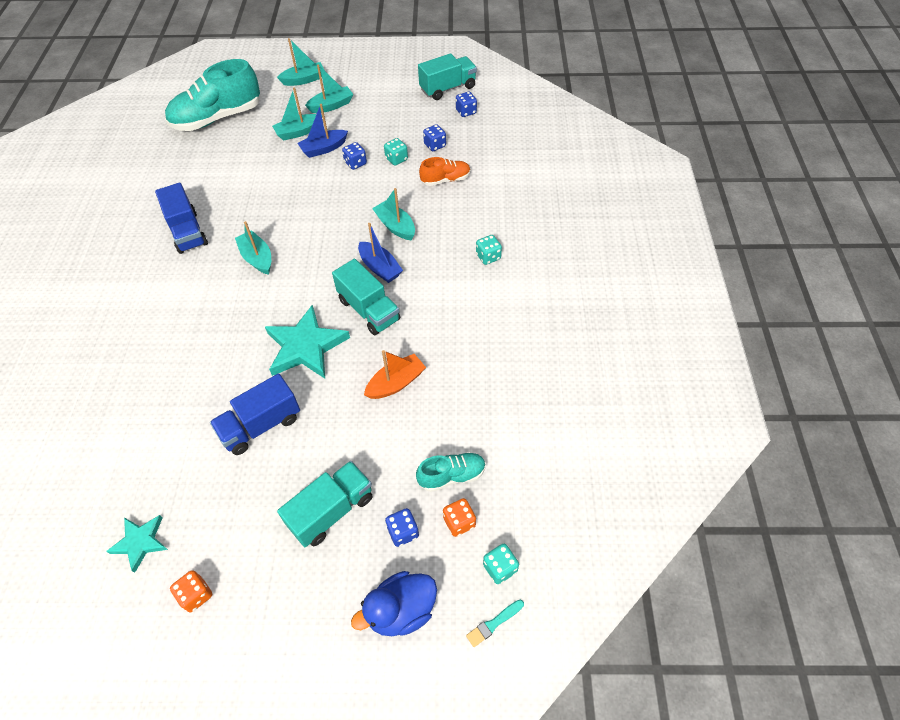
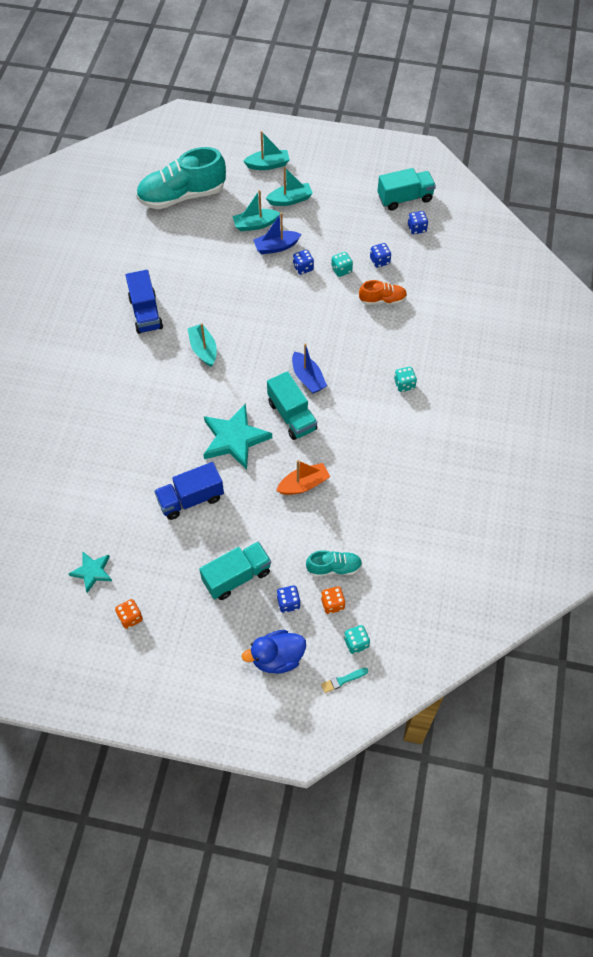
camera: 10 degrees right, 5 degrees up
turquoise boat [372,188,415,240] -> none

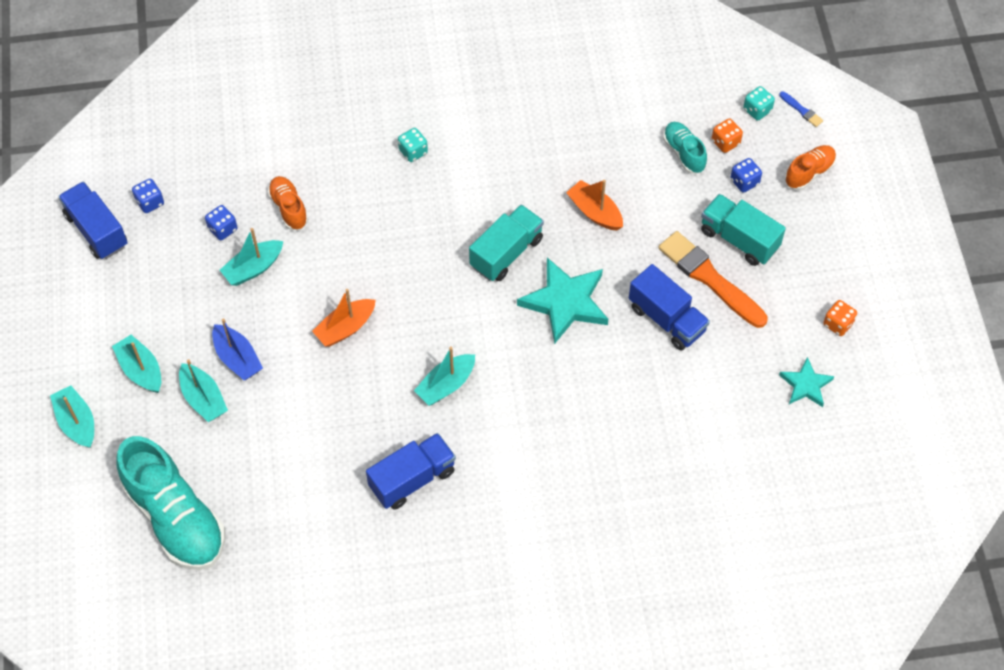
camera: 110 degrees left, 0 degrees up
blue duck [242,630,306,674] -> orange shoe [785,145,836,190]
blue boat [292,343,327,393] -> none
blue dice [293,250,314,275] -> none
turquoise brush [321,668,368,693] -> blue brush [779,91,823,127]
turquoise dice [331,252,353,277] -> turquoise boat [220,228,283,286]
turquoise truck [377,168,436,211] -> blue truck [58,182,128,259]
none -> orange boat [312,289,376,347]
none -> orange brush [658,231,768,328]

